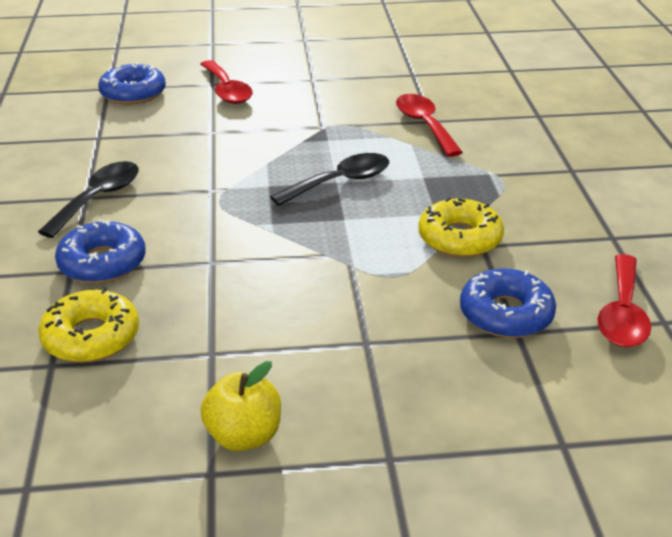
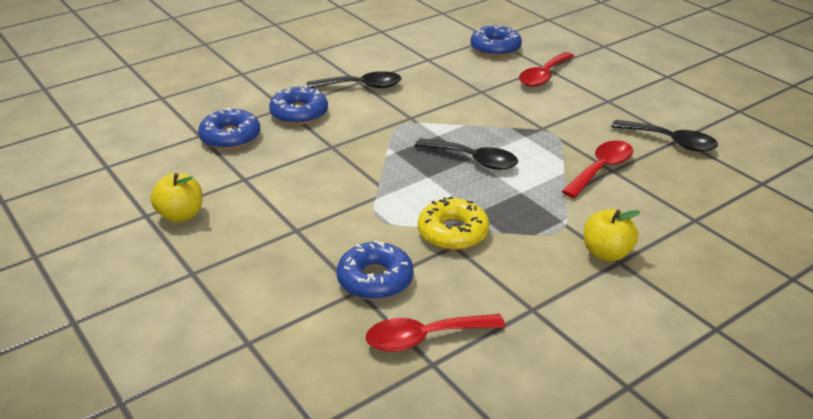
camera: 60 degrees right, 0 degrees up
yellow donut [38,288,139,363] -> blue donut [198,108,260,150]
none -> yellow apple [584,209,640,261]
none -> black spoon [611,120,718,152]

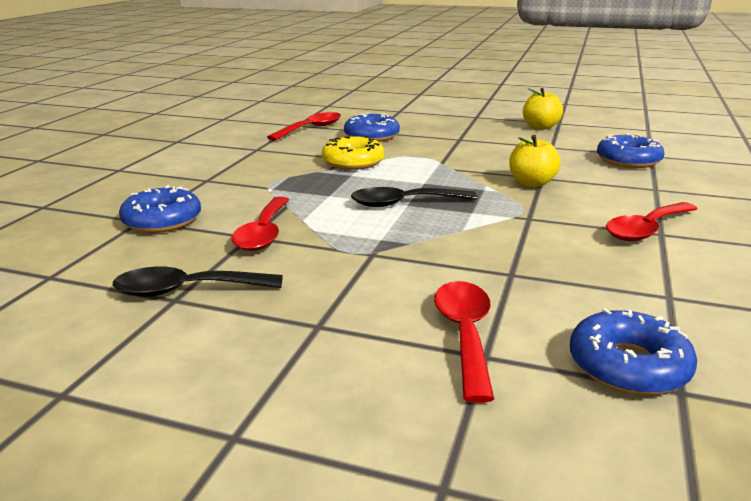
camera: 145 degrees right, 10 degrees down
blue donut [269,85,328,125] -> blue donut moved to [119,185,201,233]
black spoon [307,71,402,88] -> red spoon [606,202,698,241]
yellow apple [584,209,640,261] -> yellow apple moved to [509,135,561,188]

